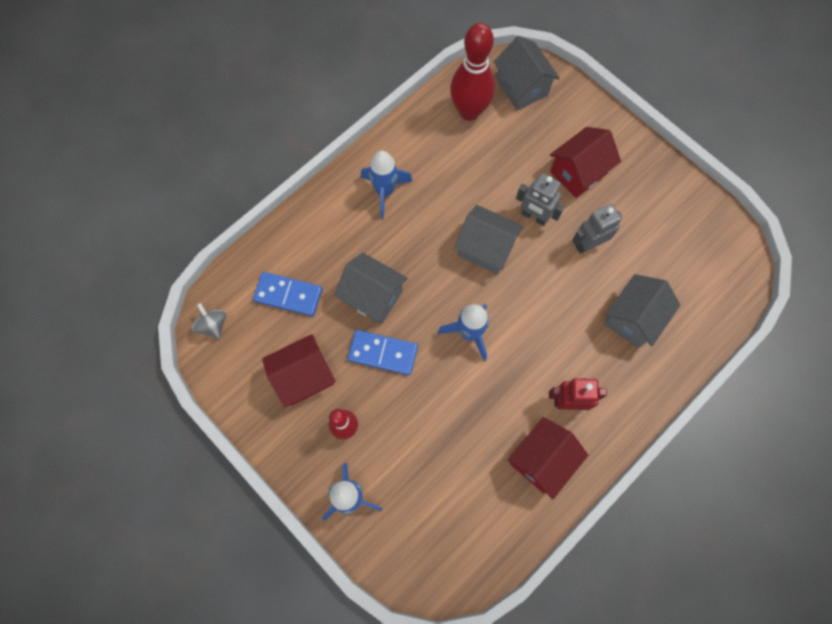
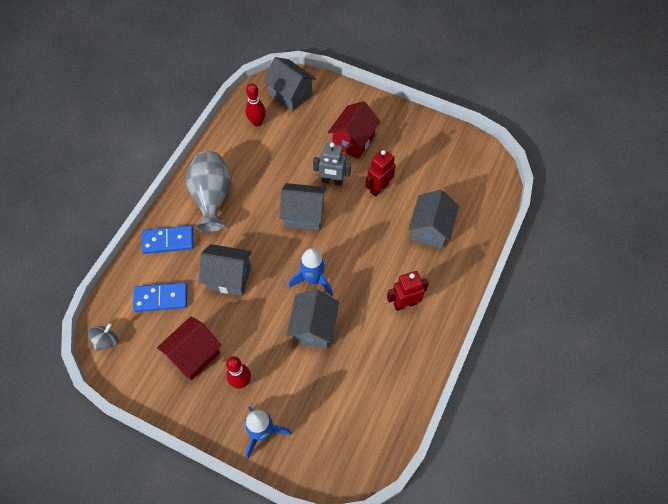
camera: 20 degrees left, 10 degrees down
grey spinning top [192,303,226,339] -> grey spinning top turned 90 degrees clockwise [88,323,118,351]
blue domino [348,330,418,375] -> blue domino moved to [142,225,194,254]
blue rocket [361,151,413,219] -> grey vase [185,151,232,232]
red bowling pin [450,23,495,121] -> red bowling pin [246,83,266,127], size x0.58
red house [508,417,588,499] -> none
grey robot [572,204,622,254] -> red robot [365,149,396,197]
none -> grey house [287,289,339,349]

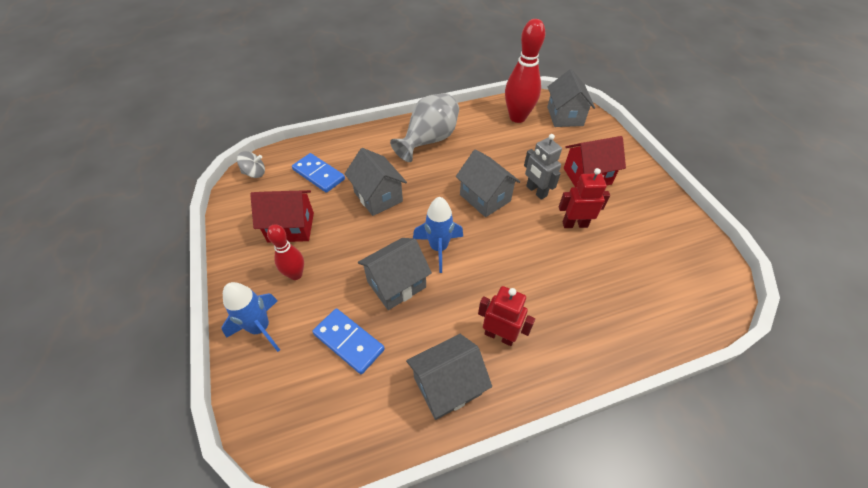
camera: 45 degrees right, 10 degrees down
blue domino [142,225,194,254] -> blue domino moved to [312,308,385,374]
red bowling pin [246,83,266,127] -> red bowling pin [505,19,545,123], size x1.72
grey house [408,190,459,249] -> grey house moved to [406,334,492,420]

